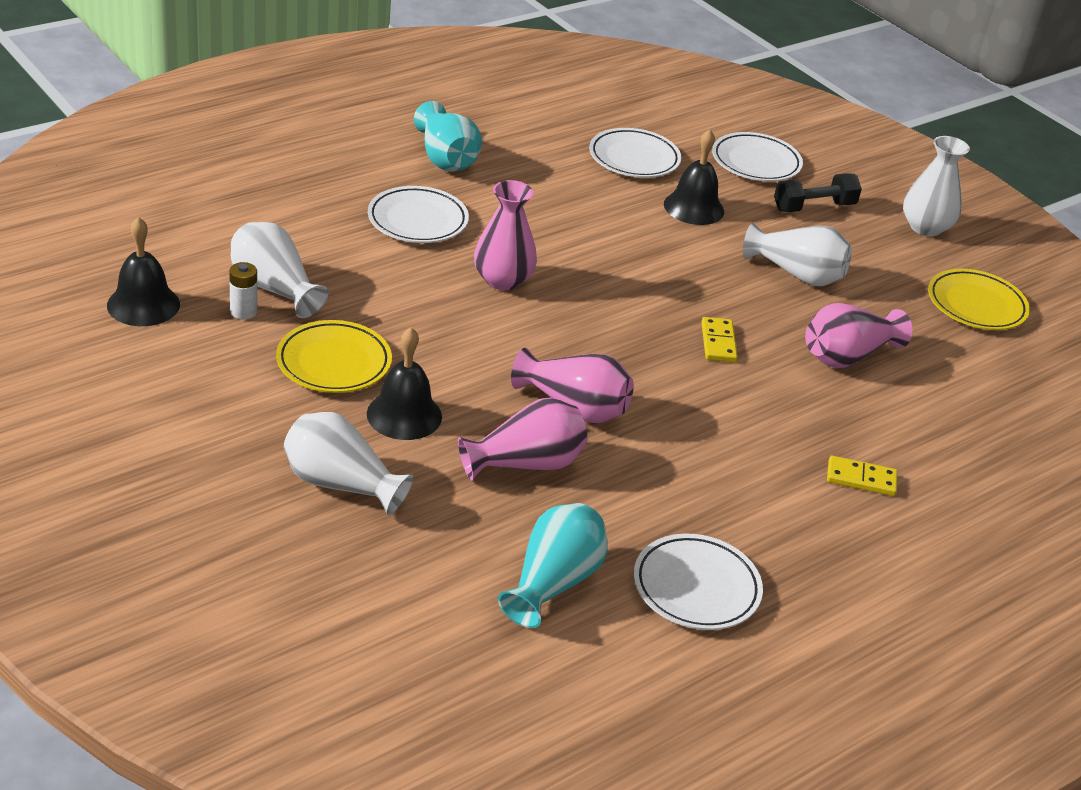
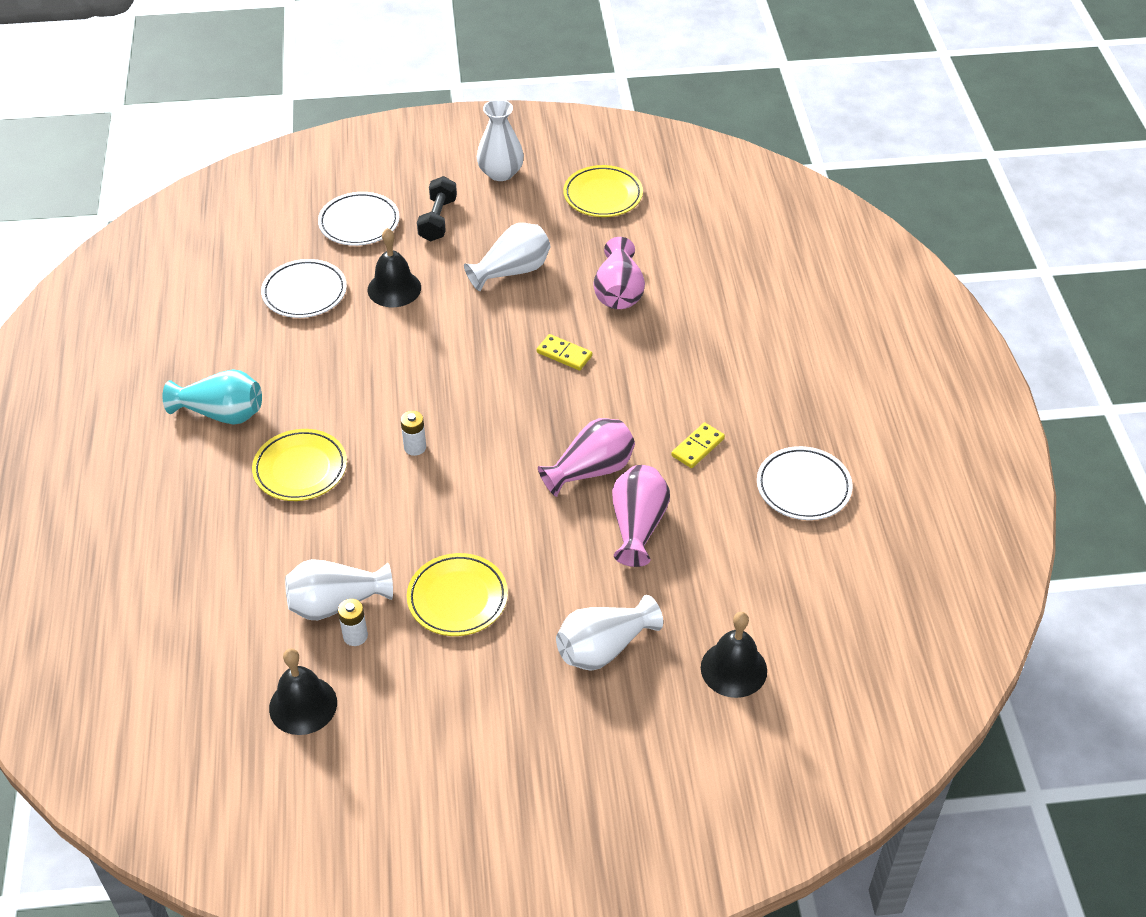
camera: 55 degrees left, 10 degrees up
black bell [367,327,442,440] -> black bell moved to [701,612,767,698]
white plate [368,186,469,243] -> yellow plate [252,429,347,501]
pink vase [474,180,537,290] -> white battery [400,411,426,456]
turquoise vase [498,503,608,628] -> none
yellow domino [827,455,898,496] -> yellow domino moved to [671,422,725,468]

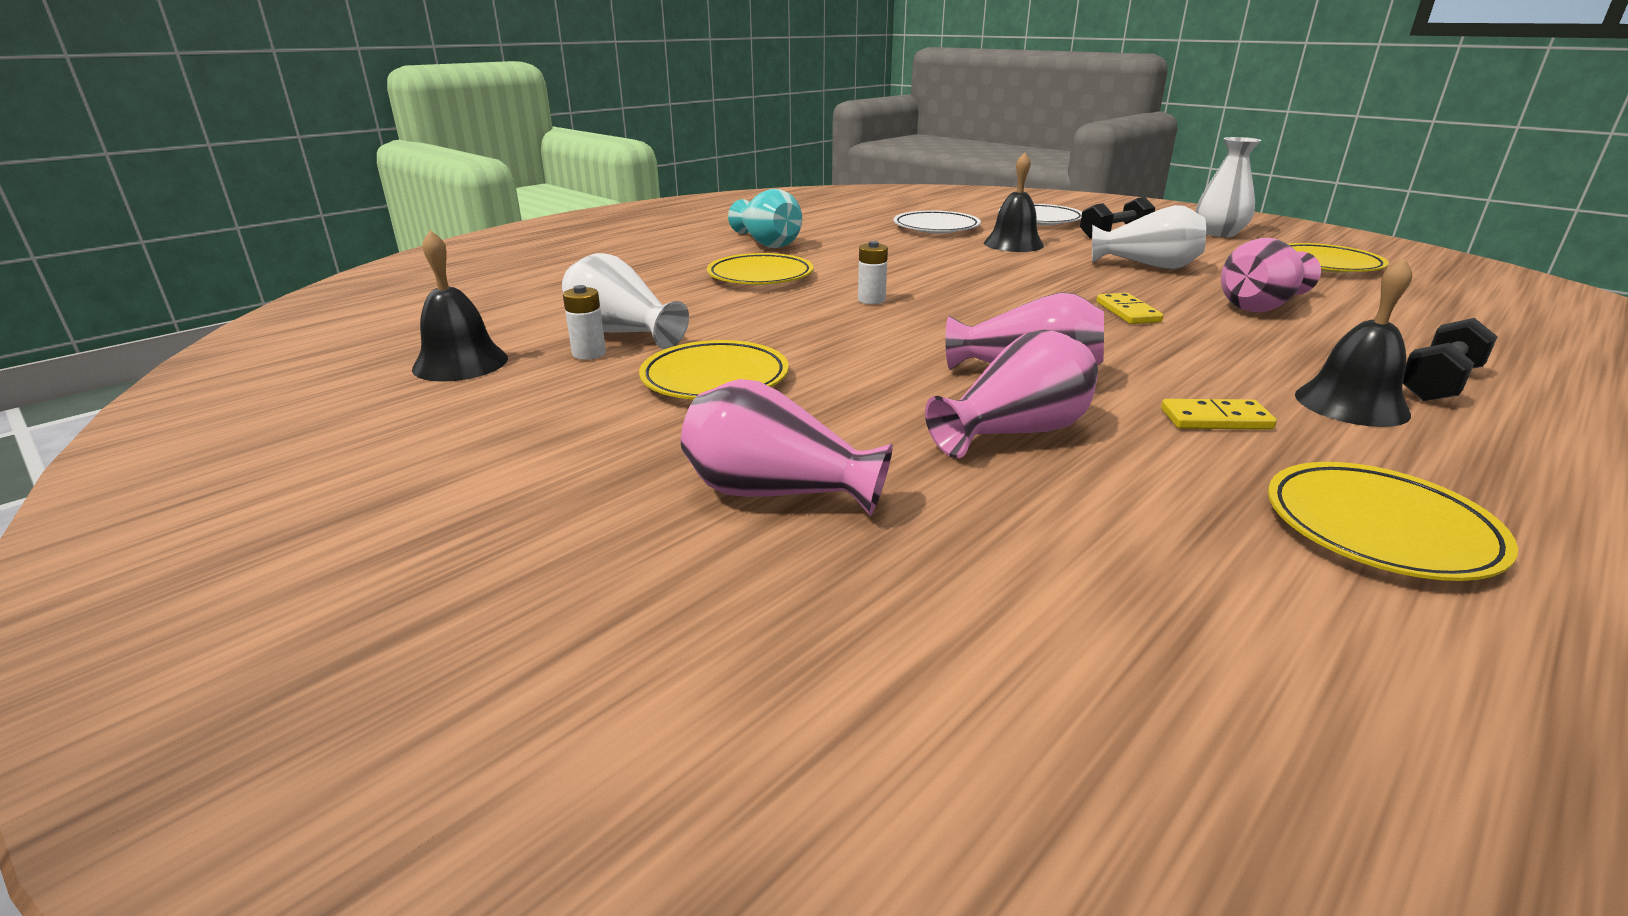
camera: 50 degrees right, 20 degrees down
white vase [556,595,663,670] -> pink vase [681,379,893,516]
black bell [701,612,767,698] -> black bell moved to [1295,258,1412,427]
white plate [757,446,852,520] -> yellow plate [1268,462,1518,581]
none -> black dumbbell [1403,318,1498,401]

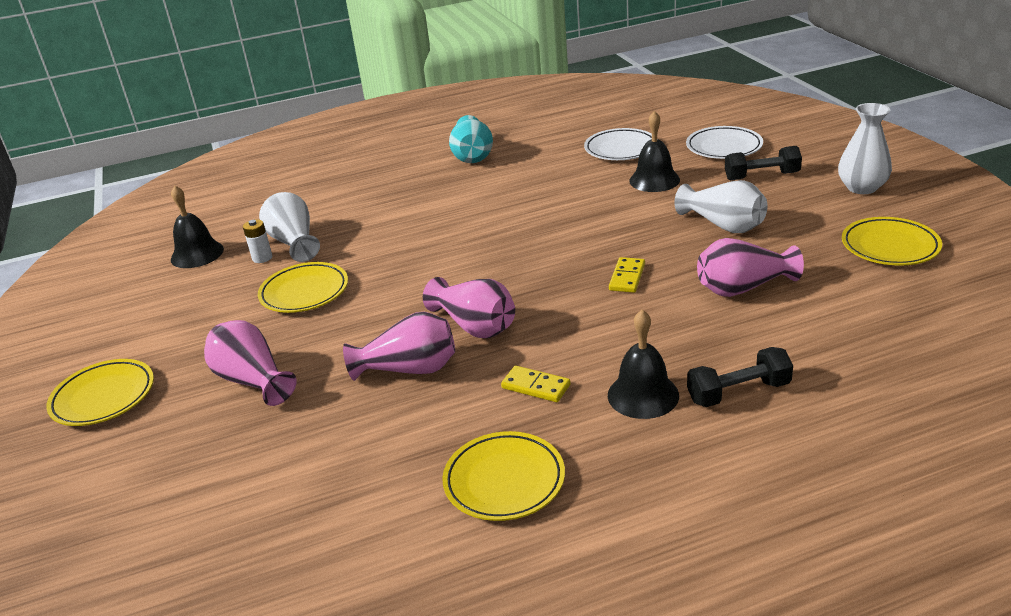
camera: 30 degrees right, 5 degrees up
yellow plate [707,253,813,285] -> yellow plate moved to [46,359,154,426]
white battery [858,241,888,304] -> none

